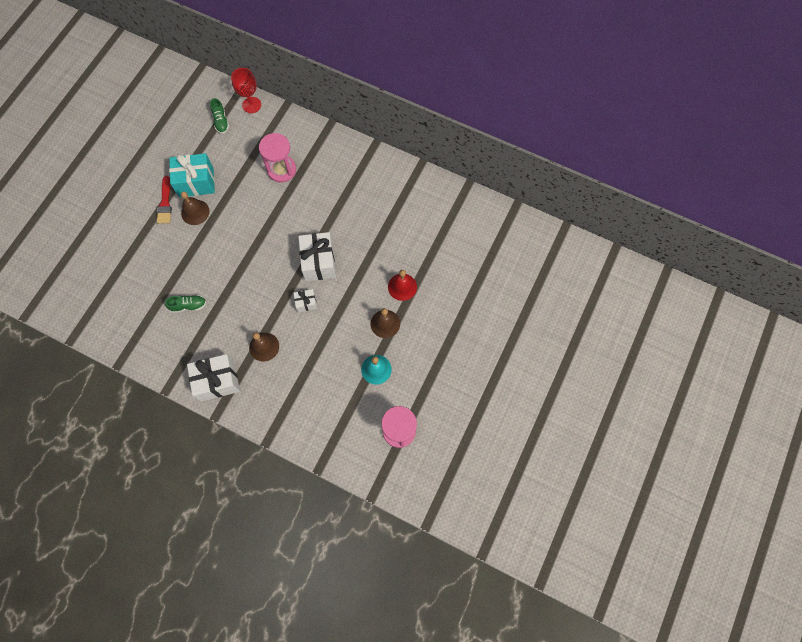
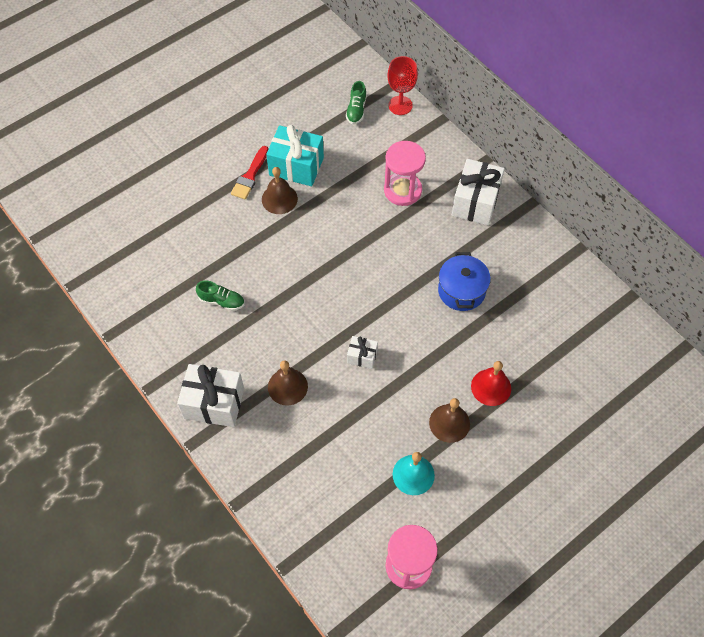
camera: 25 degrees right, 10 degrees down
white gift [298,232,336,281] -> white gift moved to [452,159,505,225]
none -> blue pot [438,252,491,311]

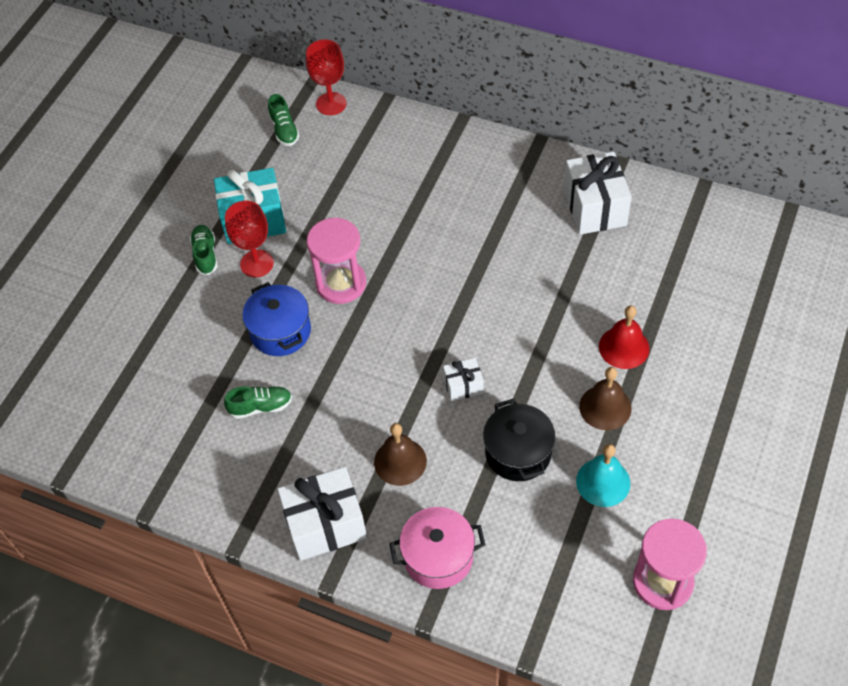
camera: 25 degrees left, 5 degrees down
red brush [231,146,269,200] -> green shoe [190,225,218,275]
brown bell [262,167,298,214] -> red goblet [225,200,274,277]
pink hourglass [384,141,426,206] -> pink hourglass moved to [307,217,366,304]
blue pot [438,252,491,311] -> blue pot moved to [242,282,311,356]
white gift [452,159,505,225] -> white gift moved to [564,152,632,235]
none -> pink pot [389,507,486,589]
none -> black pot [483,398,555,481]

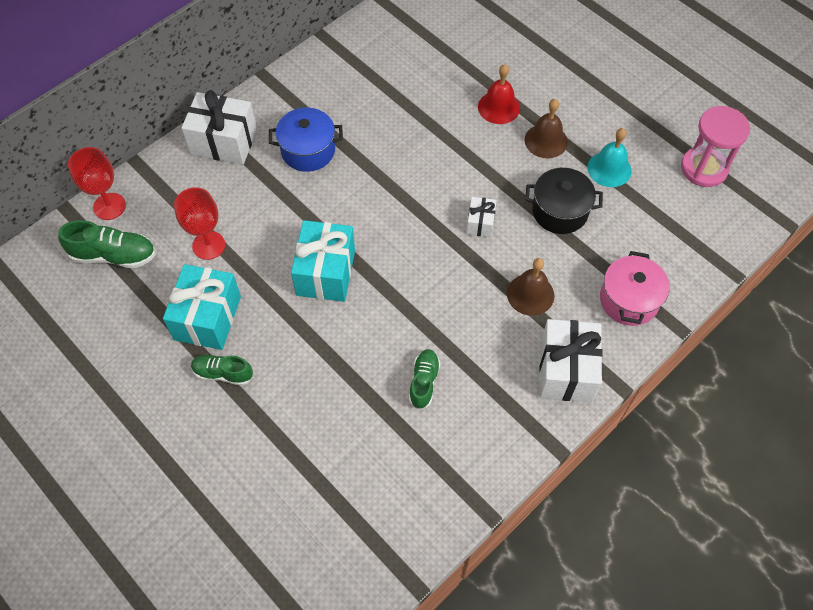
camera: 70 degrees left, 5 degrees up
red goblet [225,200,274,277] -> red goblet moved to [174,187,225,260]
blue pot [242,282,311,356] -> blue pot moved to [269,108,343,172]
green shoe [268,94,300,146] -> green shoe [59,220,156,268], size x1.51
pink hourglass [307,217,366,304] -> turquoise gift [291,220,355,302]
white gift [564,152,632,235] -> white gift moved to [182,90,257,165]

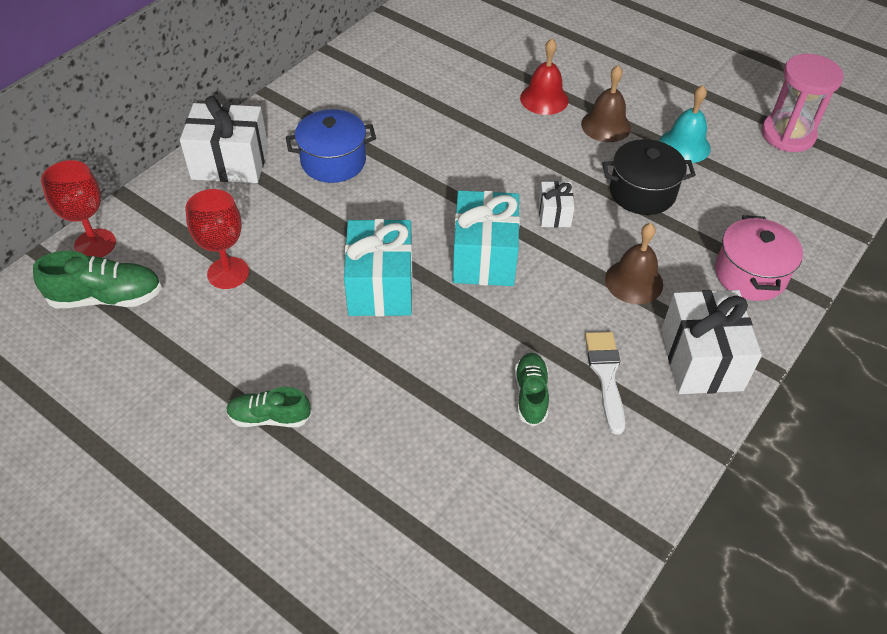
camera: 10 degrees left, 10 degrees down
turquoise gift [163,264,241,350] -> turquoise gift moved to [453,190,520,286]
none -> white brush [585,332,625,435]

